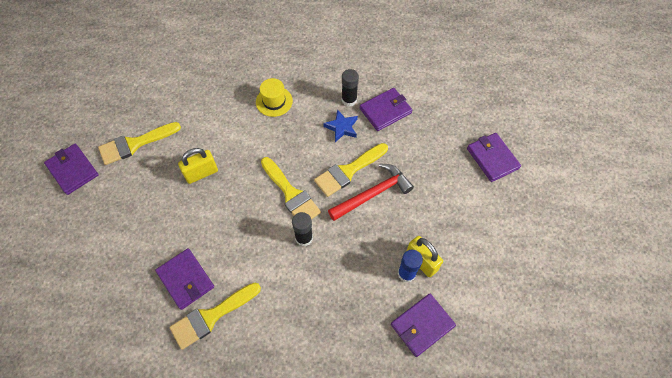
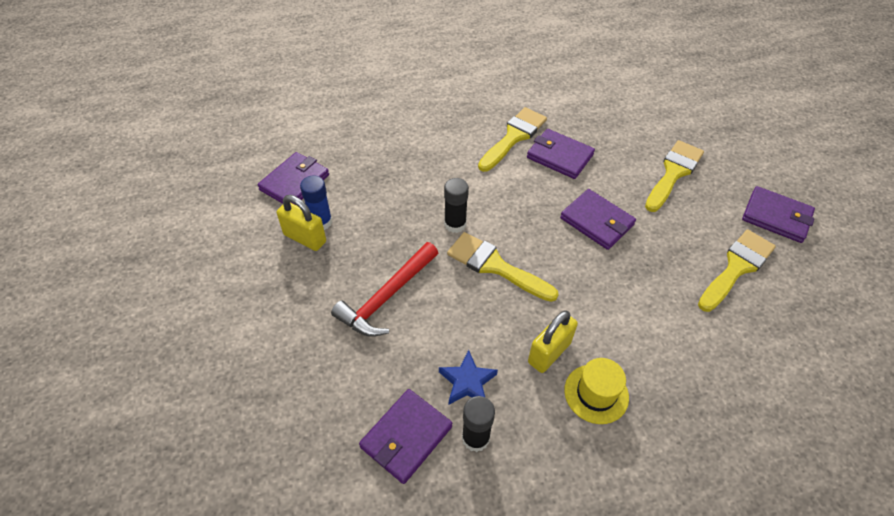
camera: 160 degrees right, 10 degrees down
yellow padlock [178,148,218,184] -> yellow padlock moved to [528,310,578,373]
yellow brush [314,143,388,197] -> yellow brush moved to [645,140,704,212]
purple wallet [467,133,521,182] -> purple wallet moved to [560,189,636,250]

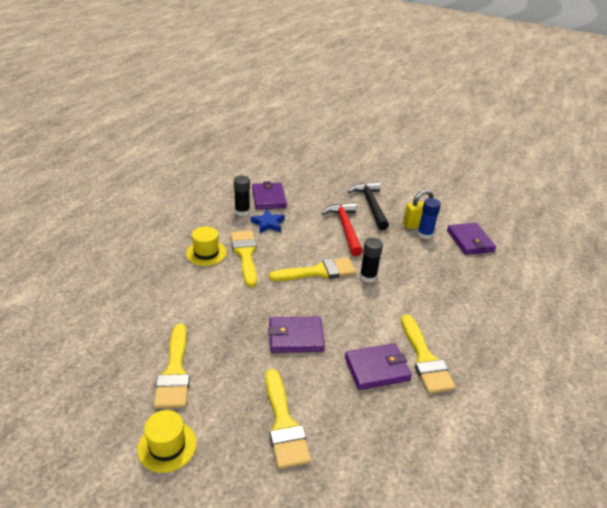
camera: 130 degrees right, 15 degrees down
yellow padlock [528,310,578,373] -> yellow brush [230,230,257,287]
purple wallet [742,186,815,243] -> yellow hat [137,410,197,473]
none -> black hammer [348,182,389,230]

